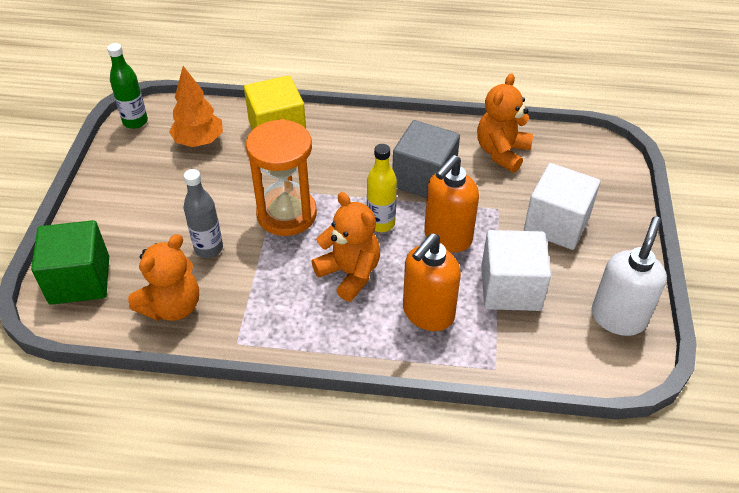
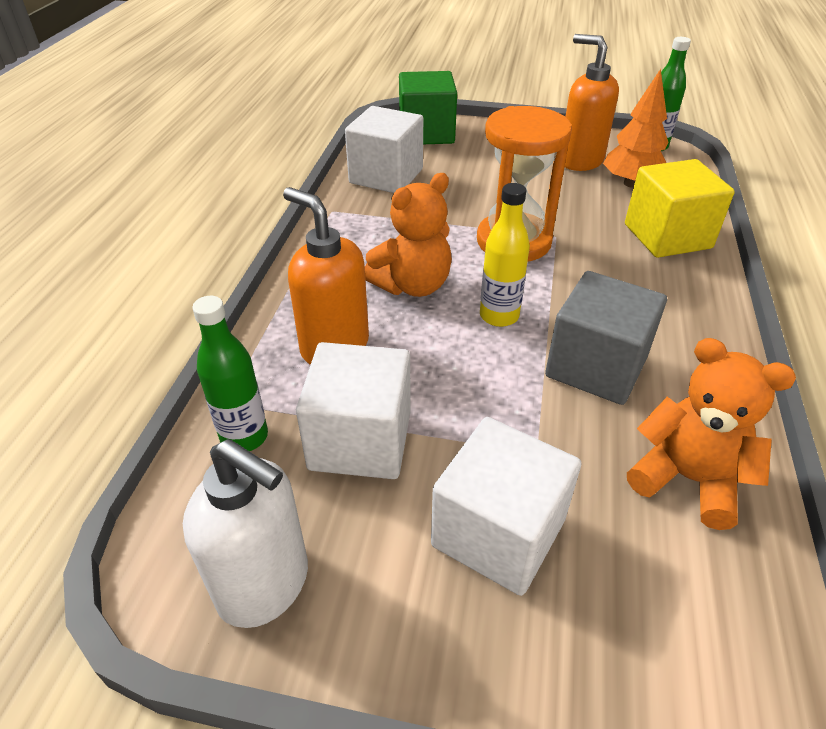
camera: 95 degrees right, 5 degrees down
orange teddy bear [128,234,199,321] -> white cube [345,106,423,193]
grey bottle [184,169,223,258] -> none
orange soap dispenser [424,155,479,253] -> orange soap dispenser moved to [565,34,619,171]
none -> green bottle [192,296,268,451]

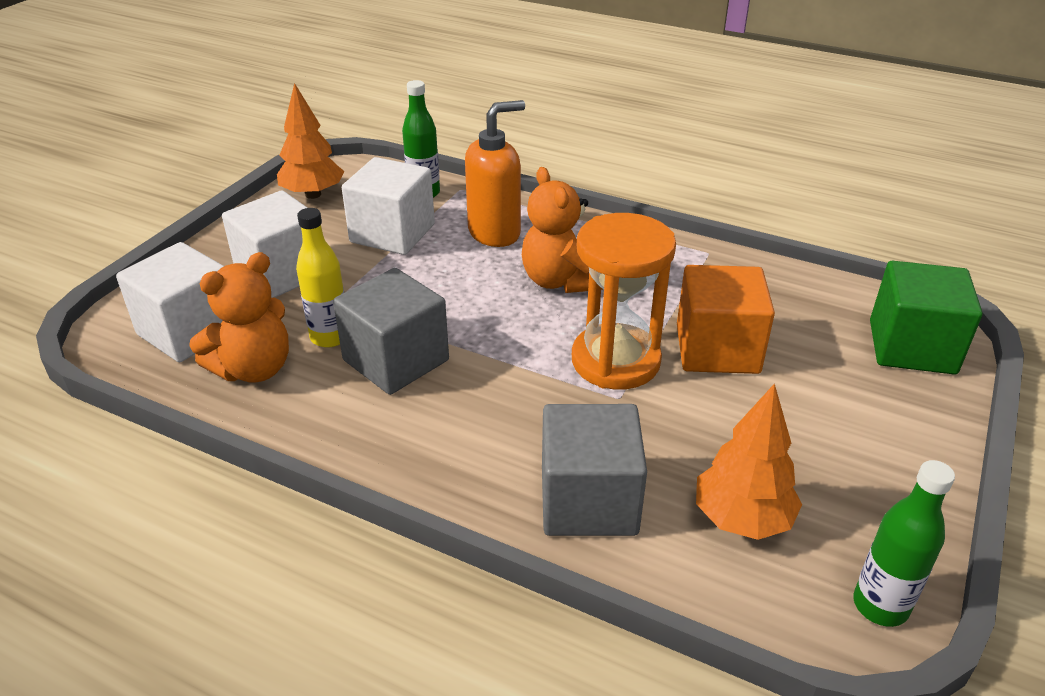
camera: 105 degrees right, 5 degrees down
white soap dispenser [183,439,308,628] -> orange tree [277,83,344,199]
white cube [345,106,423,193] -> white cube moved to [116,242,224,362]
yellow bottle [480,183,530,327] -> yellow bottle moved to [296,208,344,348]
orange soap dispenser [565,34,619,171] -> none
yellow cube [625,159,735,258] -> grey cube [542,404,647,536]
none -> orange cube [677,265,775,374]

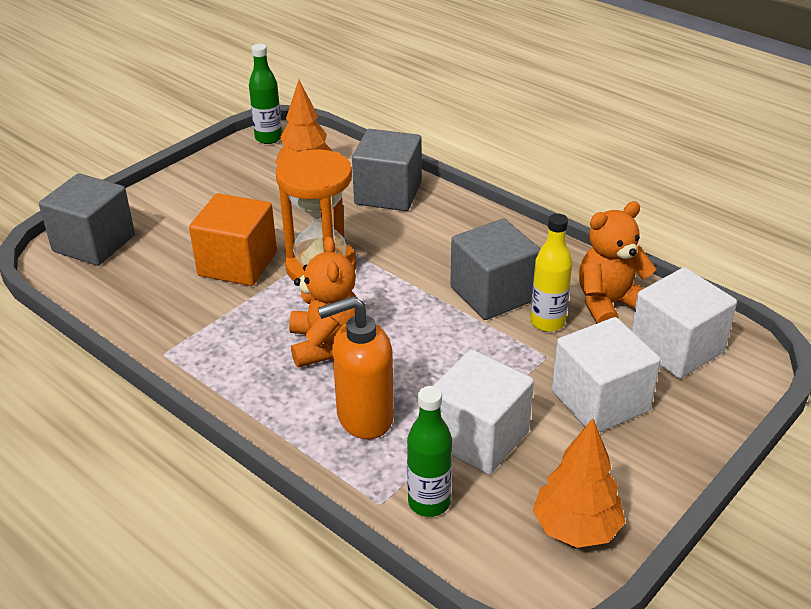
camera: 165 degrees left, 0 degrees up
green cube [870,261,983,375] -> grey cube [39,173,135,266]

